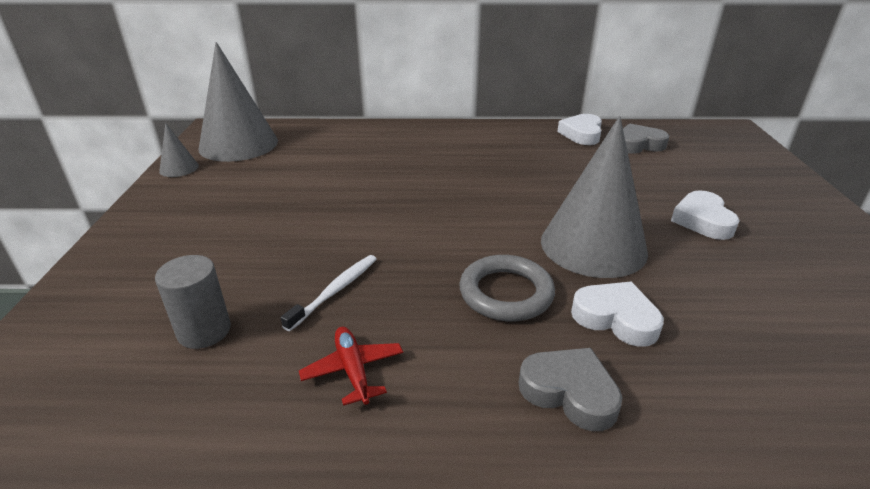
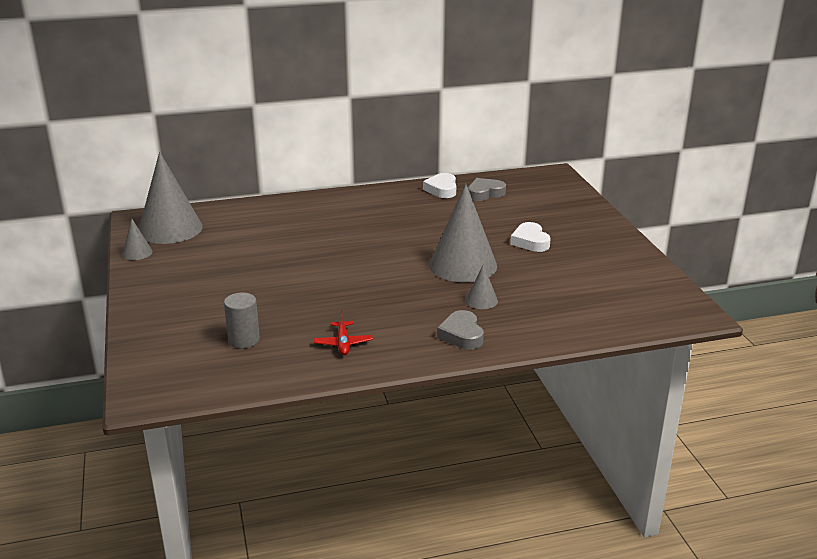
camera: 15 degrees left, 5 degrees down
white toothbrush [281,255,377,331] -> none
red plane [299,327,403,406] -> red plane turned 150 degrees counterclockwise [314,311,373,355]
grey ring [459,255,555,321] -> none
grey heart [519,348,623,431] -> grey heart turned 120 degrees counterclockwise [437,310,484,349]
white heart [571,282,664,347] -> grey cone [466,264,498,309]

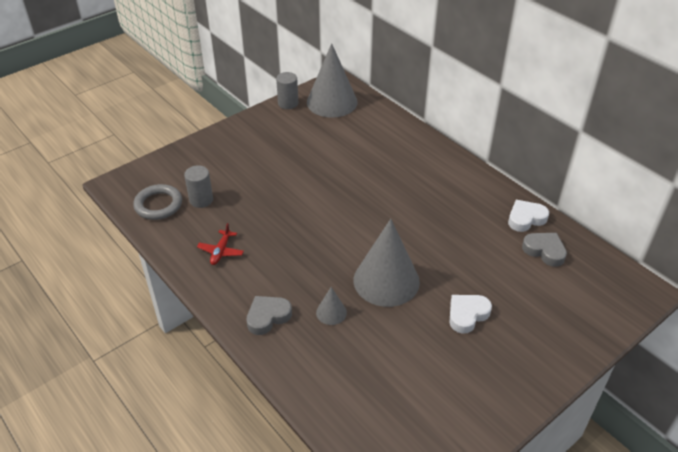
camera: 65 degrees right, 15 degrees up
grey cone [122,219,153,260] -> grey cylinder [276,72,298,109]
red plane [314,311,373,355] -> red plane turned 45 degrees counterclockwise [197,223,244,265]
none -> grey ring [133,184,182,220]

